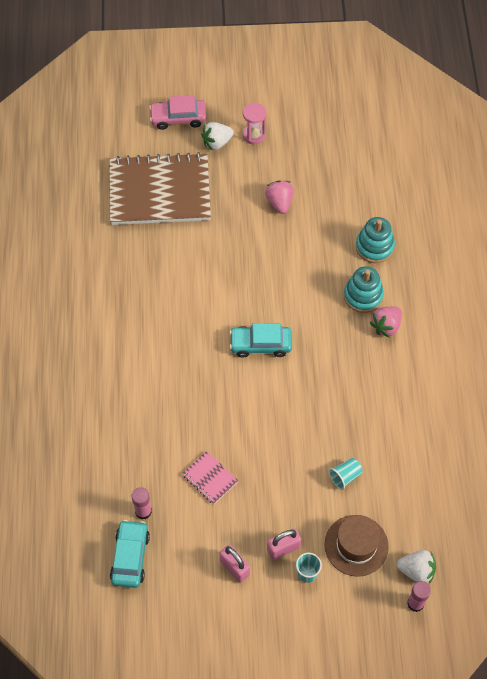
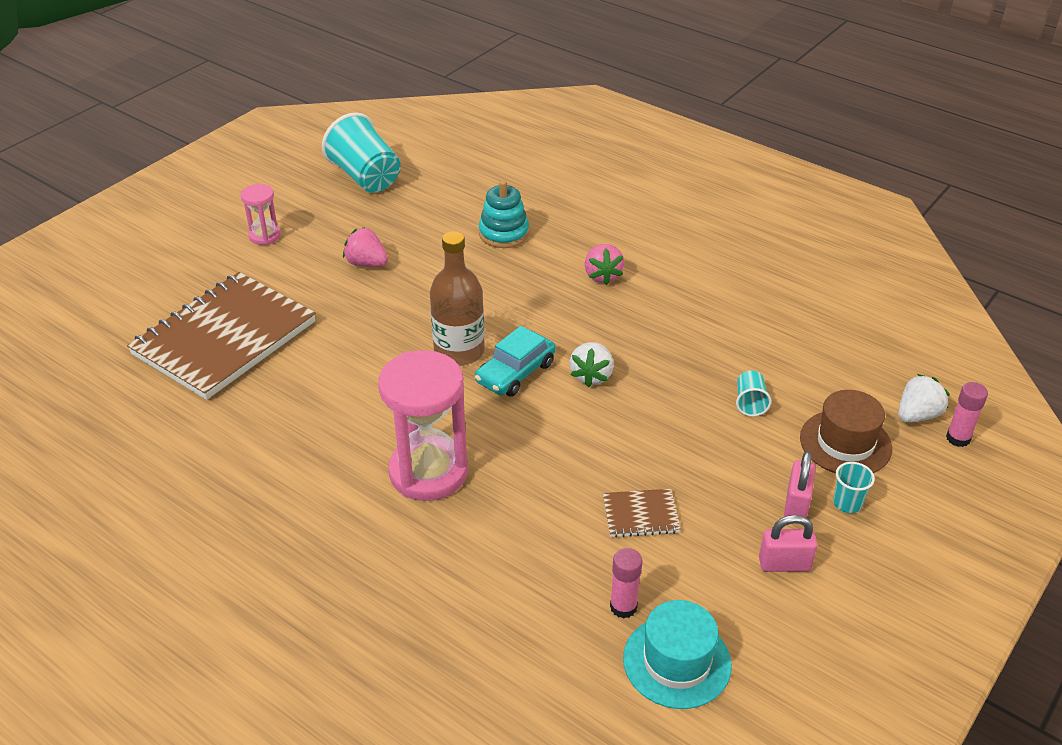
camera: 50 degrees left, 20 degrees down
turquoise car [110,520,150,588] -> turquoise hat [623,600,732,709]
pink car [149,95,206,130] -> none
pink notebook [182,451,238,504] -> brown notebook [603,489,681,538]
white strawberry [201,122,234,150] -> white strawberry moved to [569,342,614,387]
turquoise stacking toy [344,266,384,313] -> none
none -> turquoise cup [322,112,401,193]
none -> pink hourglass [378,350,468,501]
none -> brown bottle [430,231,485,366]

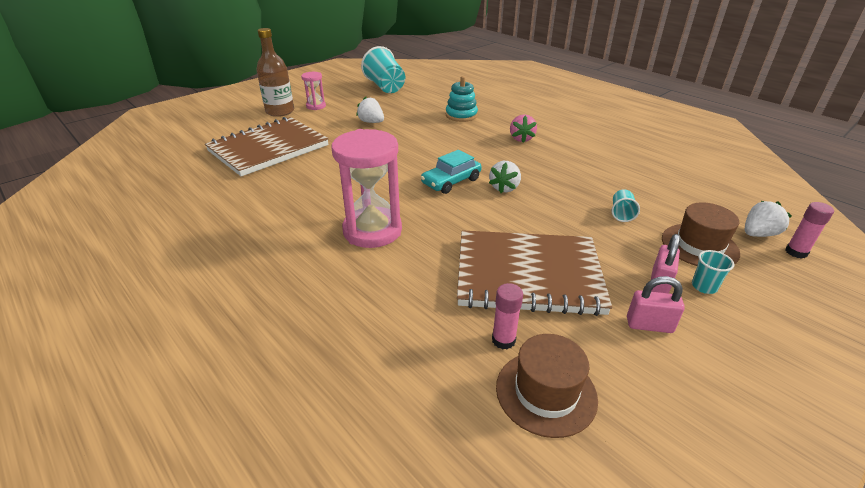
camera: 10 degrees right, 5 degrees down
pink strawberry [343,227,388,267] -> white strawberry [356,97,384,123]
brown bottle [430,231,485,366] -> brown bottle moved to [256,28,294,117]
brown notebook [603,489,681,538] -> brown notebook [457,230,612,316], size x2.46
turquoise hat [623,600,732,709] -> brown hat [496,334,598,438]

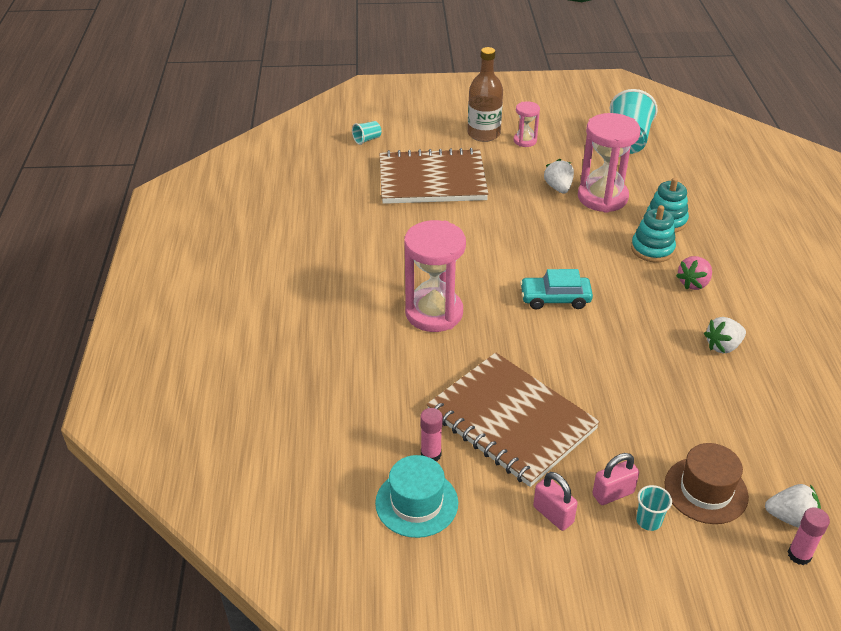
camera: 40 degrees right, 5 degrees up
white strawberry [489,161,521,193] -> white strawberry moved to [704,317,746,354]
brown hat [496,334,598,438] -> turquoise hat [375,455,458,538]
turquoise cup [611,189,640,222] -> turquoise cup moved to [352,121,381,145]
none -> pink hourglass [578,113,640,213]
none -> turquoise stacking toy [631,205,676,262]

